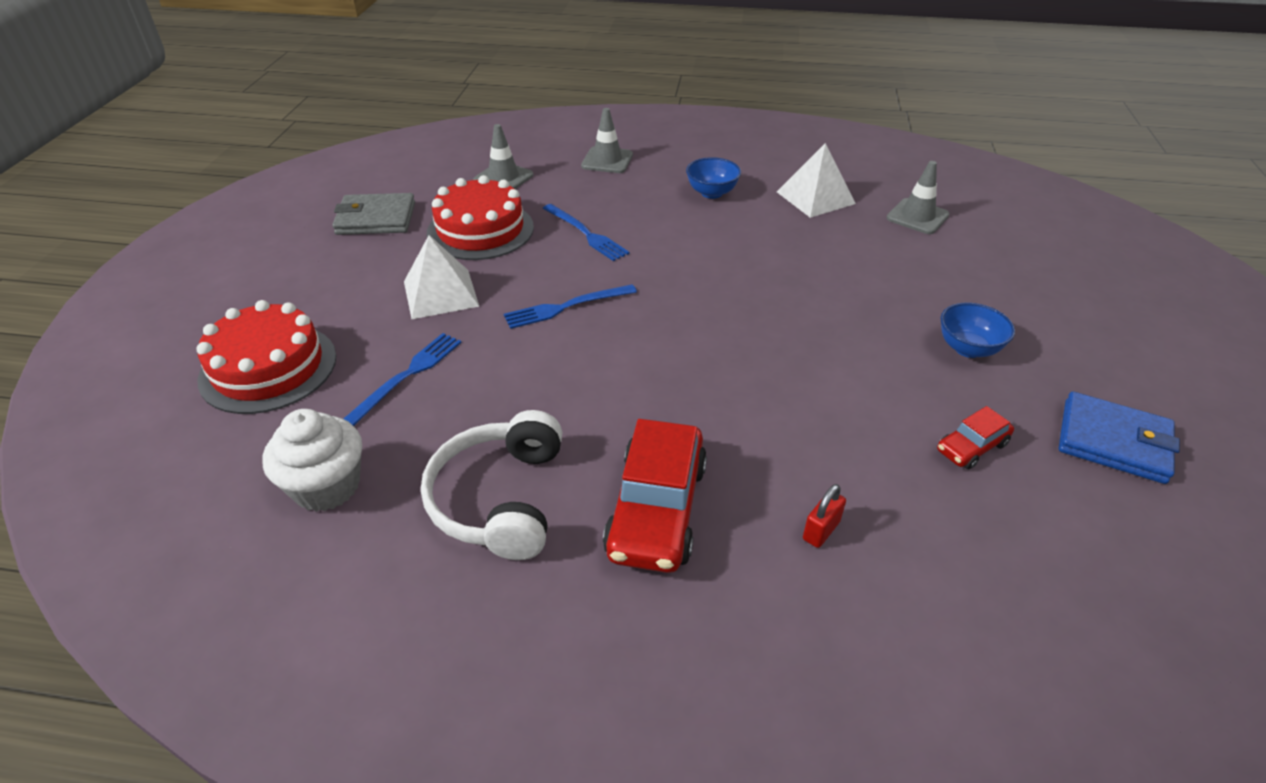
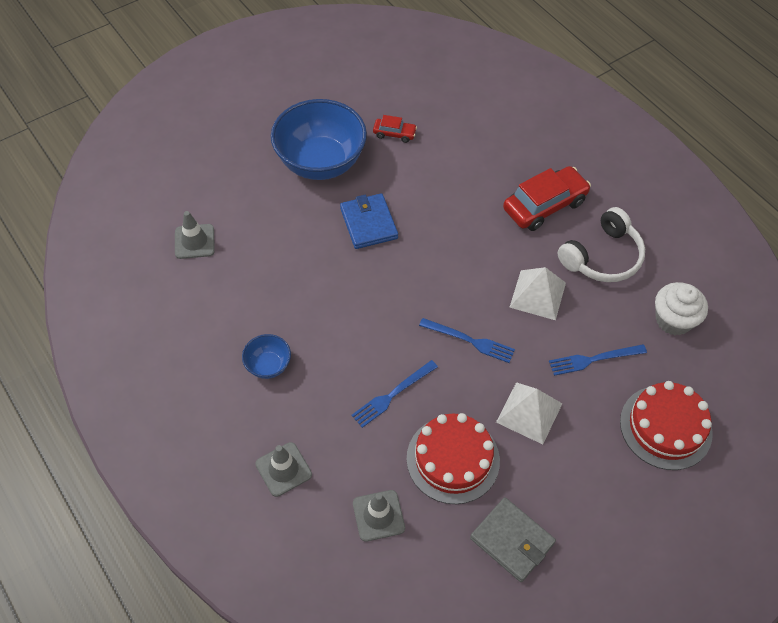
camera: 135 degrees left, 15 degrees up
blue fork [543,204,629,261] -> blue fork turned 135 degrees counterclockwise [351,360,438,428]
white pyramid [777,143,856,218] -> white pyramid moved to [509,267,566,320]
red padlock [803,484,846,548] -> none
blue bowl [941,303,1015,358] -> blue bowl [271,99,367,180], size x2.22
blue wallet [1059,391,1180,484] -> blue wallet moved to [340,193,398,249]

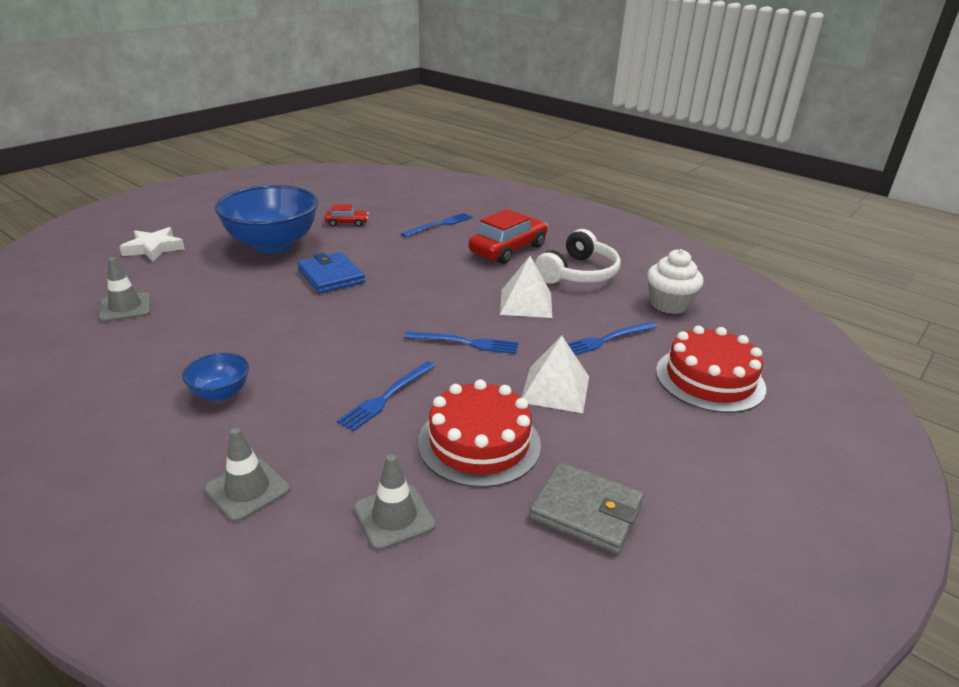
camera: 15 degrees left, 25 degrees down
none -> white star [119,227,185,261]
none -> blue fork [401,213,473,237]

